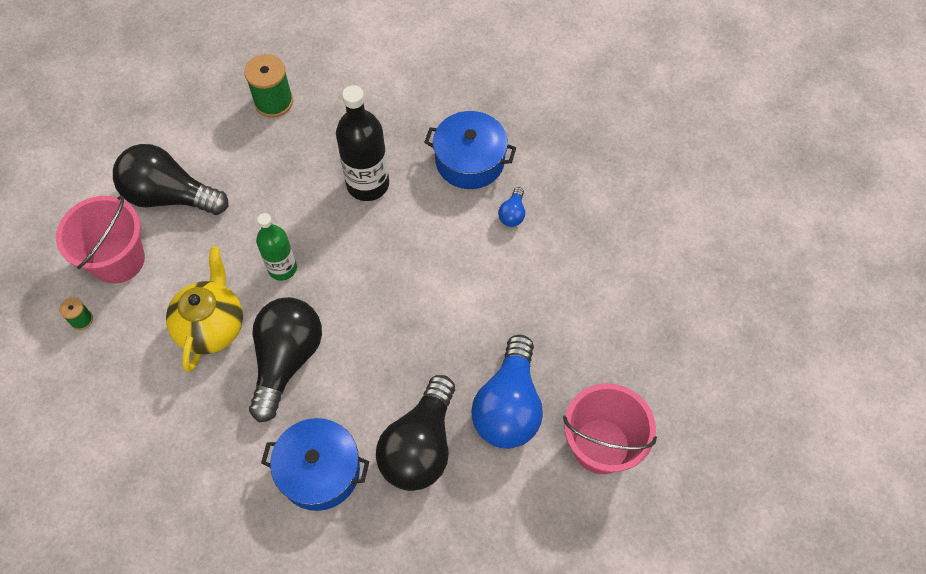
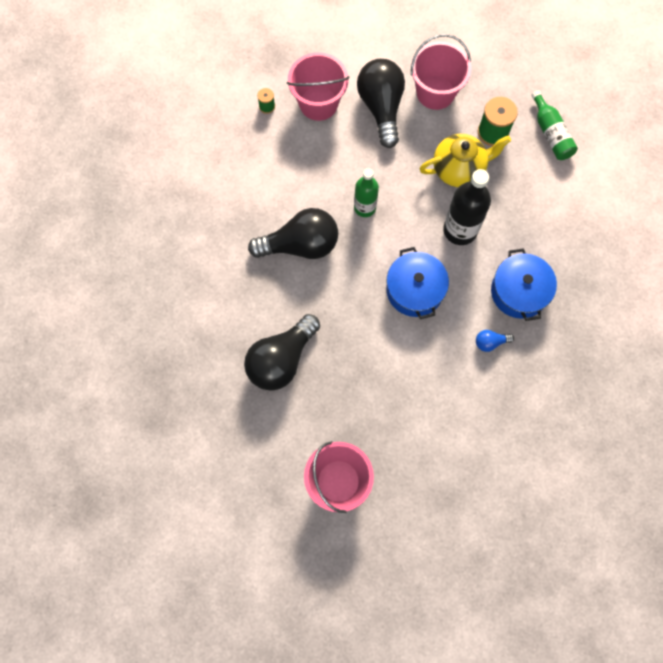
camera: 65 degrees right, 10 degrees up
yellow teapot [166,247,243,372] -> yellow teapot moved to [420,134,511,187]
blue pot [261,418,369,511] -> blue pot moved to [386,247,449,319]
black light bulb [376,375,455,491] -> black light bulb turned 45 degrees counterclockwise [244,314,320,391]
blue light bulb [471,335,543,449] -> none
none -> pink bucket [411,34,471,110]
none -> green bottle [531,90,578,160]

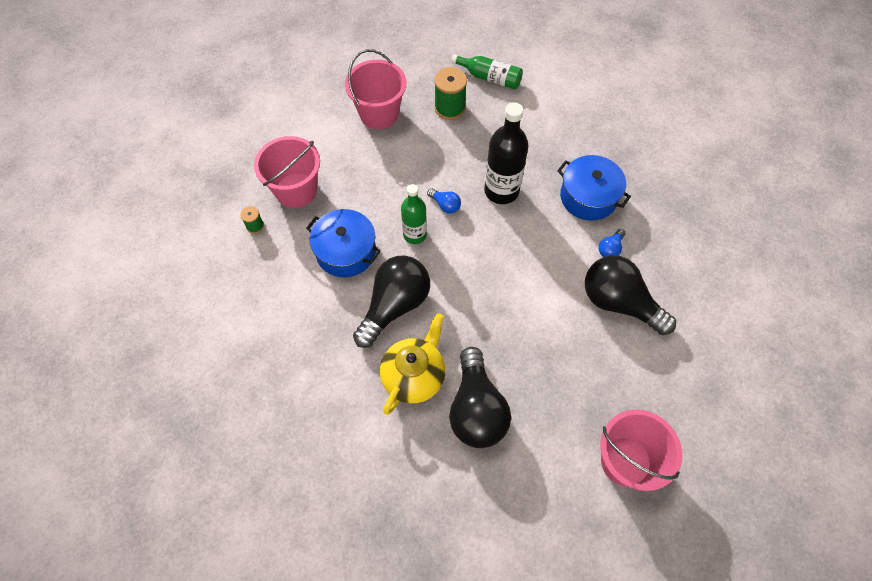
camera: 45 degrees left, 10 degrees down
black light bulb [357,59,405,148] -> black light bulb moved to [585,255,676,335]
blue pot [386,247,449,319] -> blue pot moved to [306,209,381,277]
yellow teapot [420,134,511,187] -> yellow teapot moved to [380,313,445,415]
none -> blue light bulb [427,188,461,214]

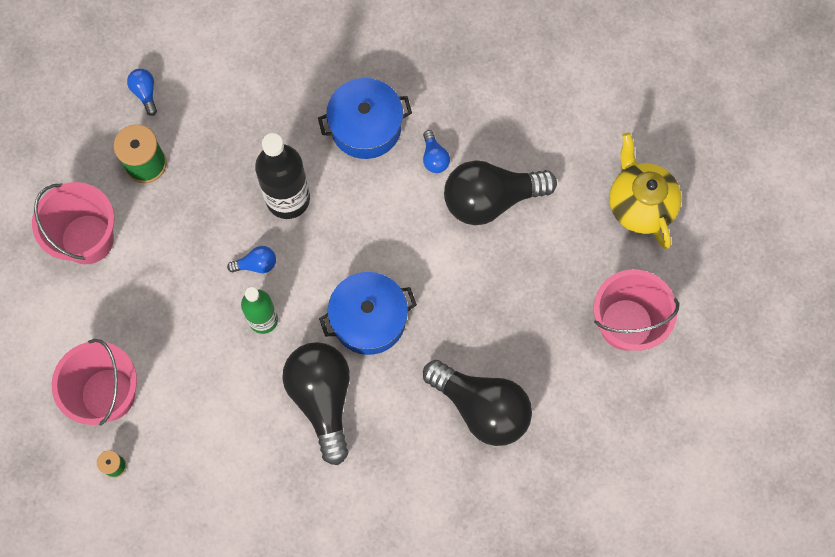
camera: 50 degrees left, 10 degrees up
blue pot [306,209,381,277] -> blue pot moved to [319,272,417,355]
yellow teapot [380,313,445,415] -> yellow teapot moved to [609,132,682,249]
green bottle [451,54,523,90] -> blue light bulb [127,69,157,116]

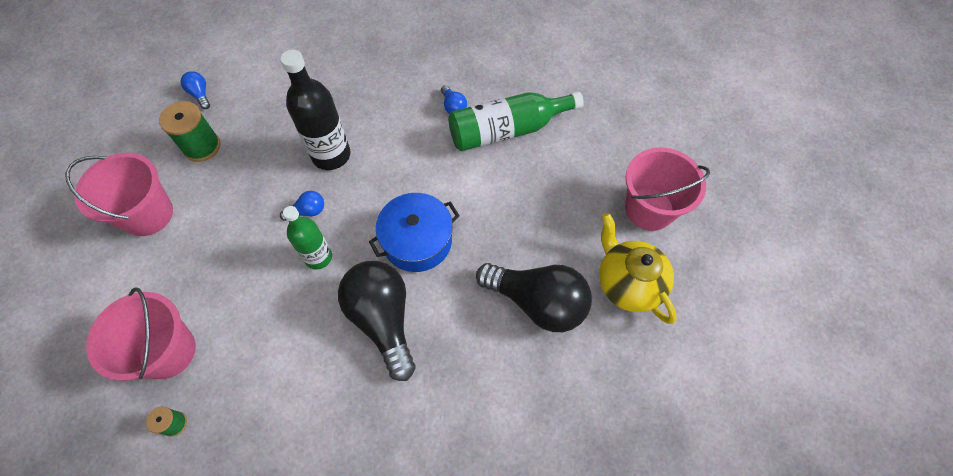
camera: 10 degrees left, 10 degrees down
blue pot [318,78,412,159] -> none
black light bulb [444,160,557,225] -> green bottle [448,91,584,151]
yellow teapot [609,132,682,249] -> yellow teapot moved to [599,213,677,324]

